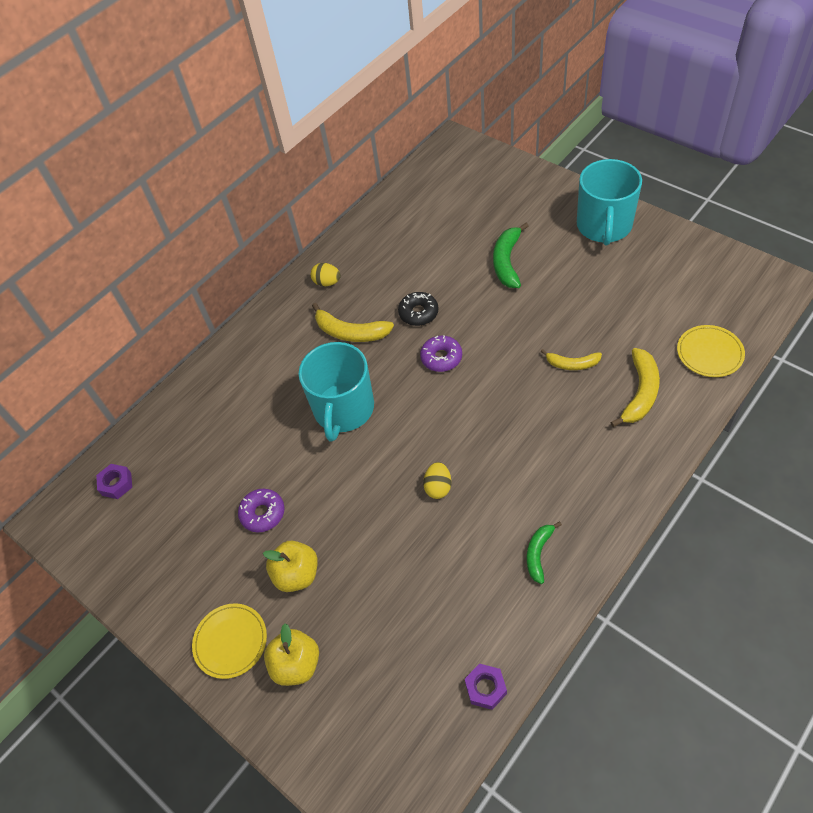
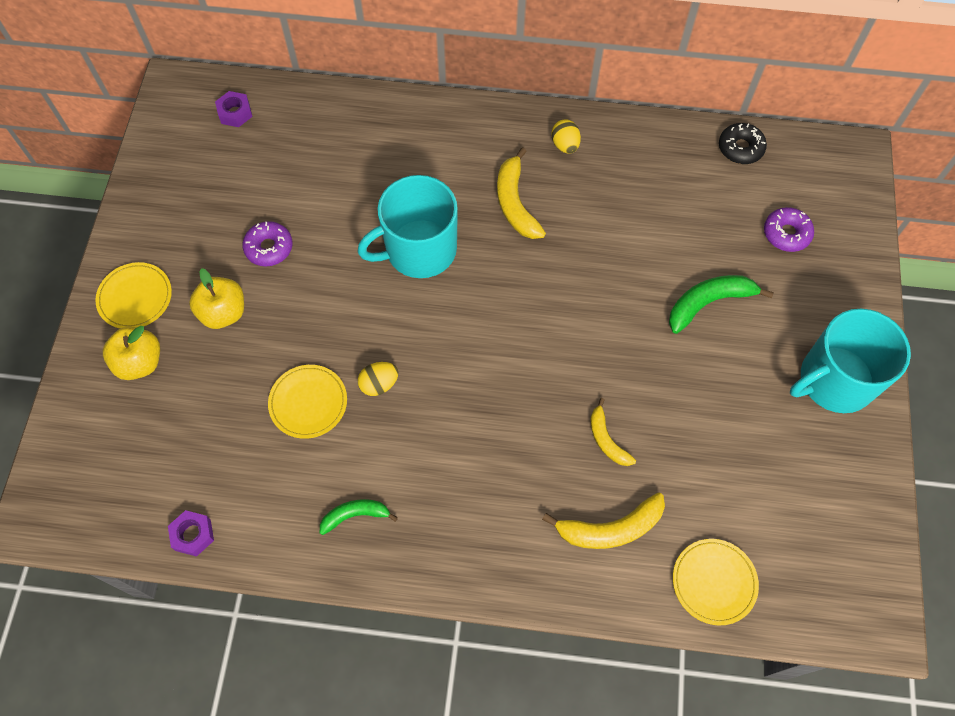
camera: 50 degrees right, 10 degrees up
black donut [398,292,438,326] -> black donut moved to [719,123,767,164]
purple donut [420,335,462,372] -> purple donut moved to [764,207,814,252]
none -> yellow plate [268,365,347,439]

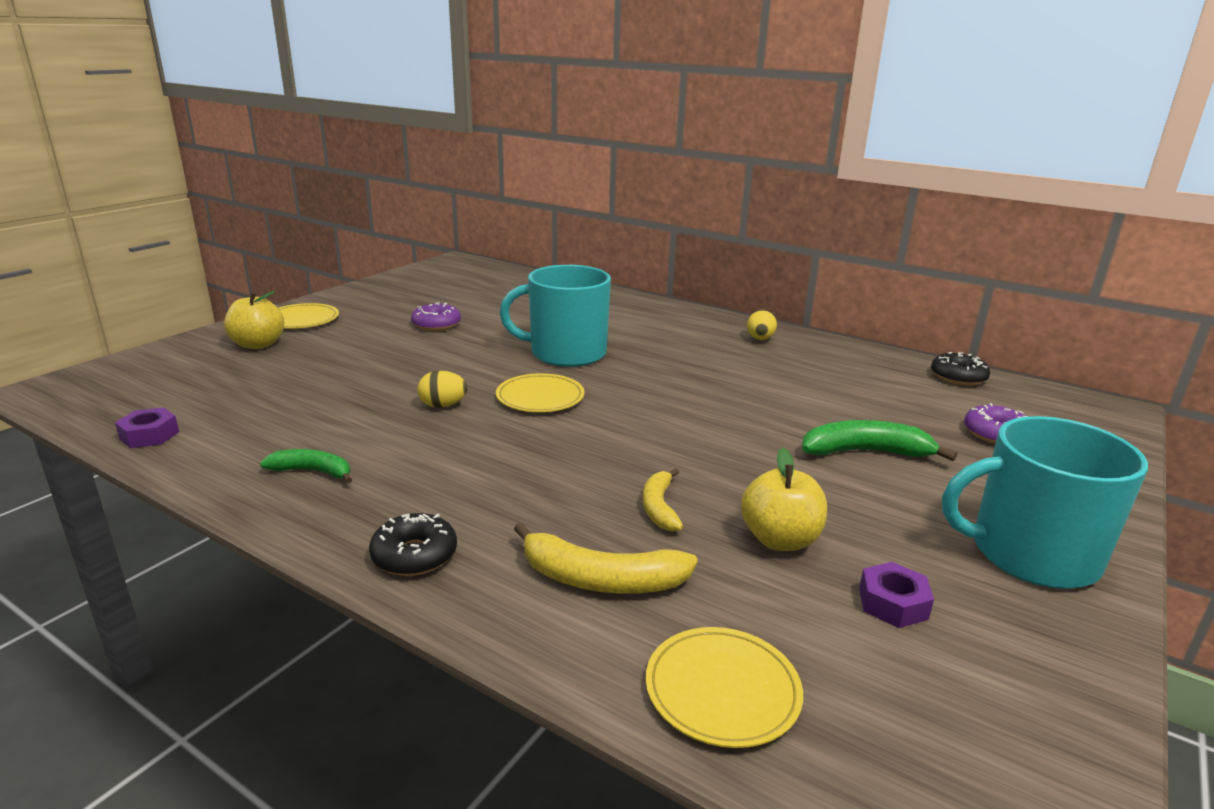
camera: 25 degrees right, 40 degrees down
yellow apple [189,268,244,329] -> yellow apple moved to [741,448,827,551]
purple nut [215,91,253,127] -> purple nut moved to [859,562,934,628]
yellow plate [268,365,347,439] -> yellow plate moved to [496,373,585,412]
yellow banana [497,147,546,239] -> none
none -> black donut [369,513,457,576]

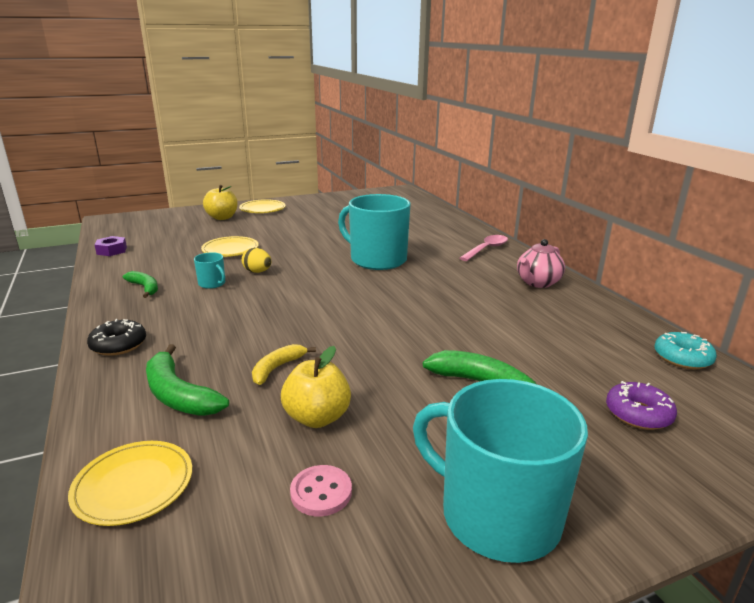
camera: 35 degrees right, 0 degrees up
purple donut [411,302,461,331] -> none
yellow plate [496,373,585,412] -> yellow plate moved to [201,236,259,257]
yellow banana [514,522,698,594] -> green banana [146,344,229,416]
yellow egg [747,310,777,340] -> pink teapot [517,239,565,288]
purple nut [859,562,934,628] -> pink button [290,465,352,516]
black donut [931,352,990,386] -> turquoise donut [655,332,717,369]
none -> turquoise mug [194,252,225,289]
none -> pink spoon [460,235,508,261]

